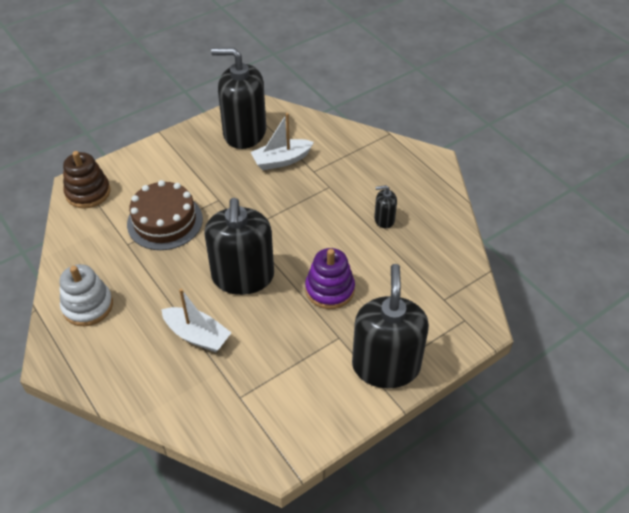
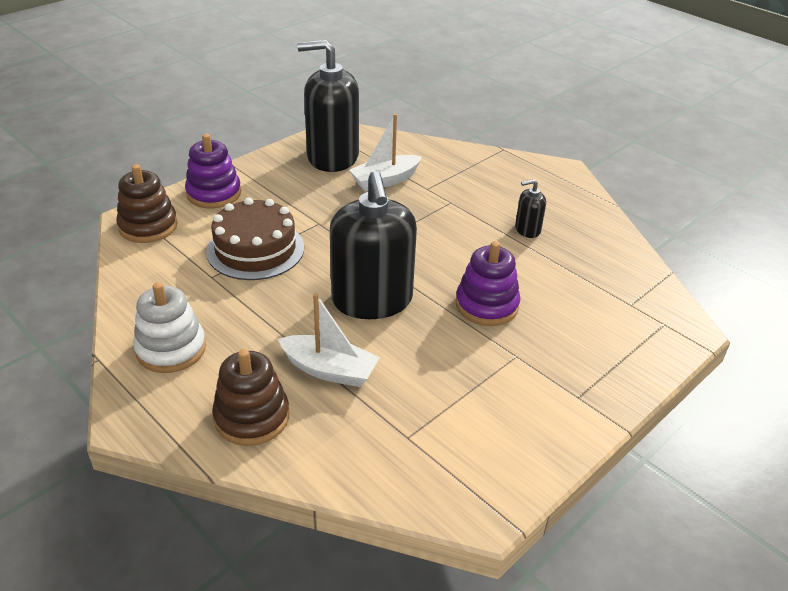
camera: 10 degrees left, 10 degrees down
black soap dispenser [352,264,429,388] -> none
none -> purple stacking toy [185,134,241,208]
none -> brown stacking toy [212,349,289,446]

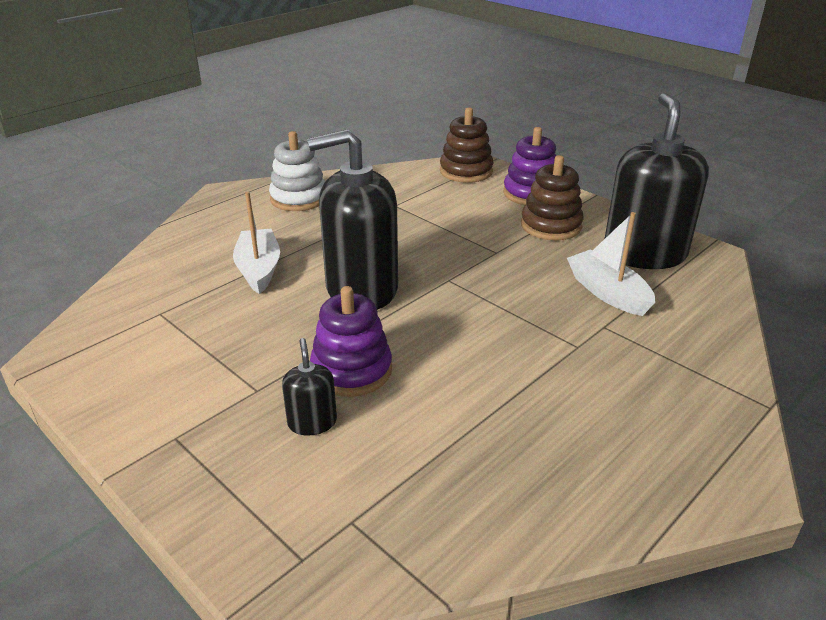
camera: 90 degrees right, 5 degrees down
brown cake [206,197,304,280] -> none
brown stacking toy [212,349,289,446] -> brown stacking toy moved to [521,155,584,240]
white boat [278,293,380,387] -> white boat turned 150 degrees clockwise [233,192,280,294]
black soap dispenser [515,179,546,238] -> black soap dispenser moved to [282,338,337,436]

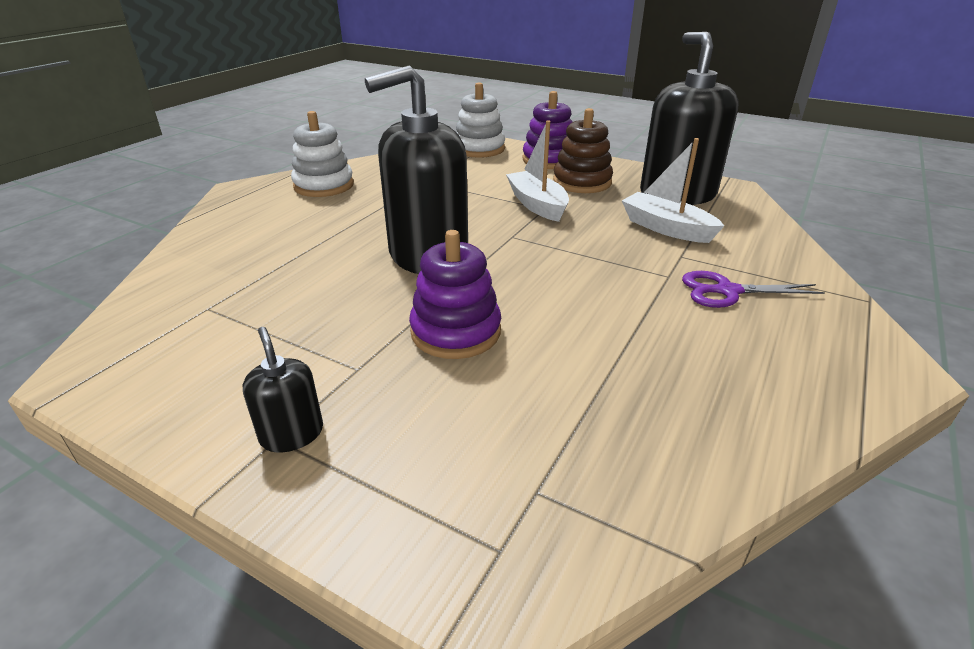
camera: 15 degrees left, 0 degrees up
white boat [233,192,280,294] -> white boat moved to [506,120,569,222]
black soap dispenser [282,338,337,436] -> black soap dispenser moved to [243,327,323,452]
brown stacking toy [440,107,494,183] -> white stacking toy [456,82,505,158]
none -> purple scissors [682,271,825,308]

